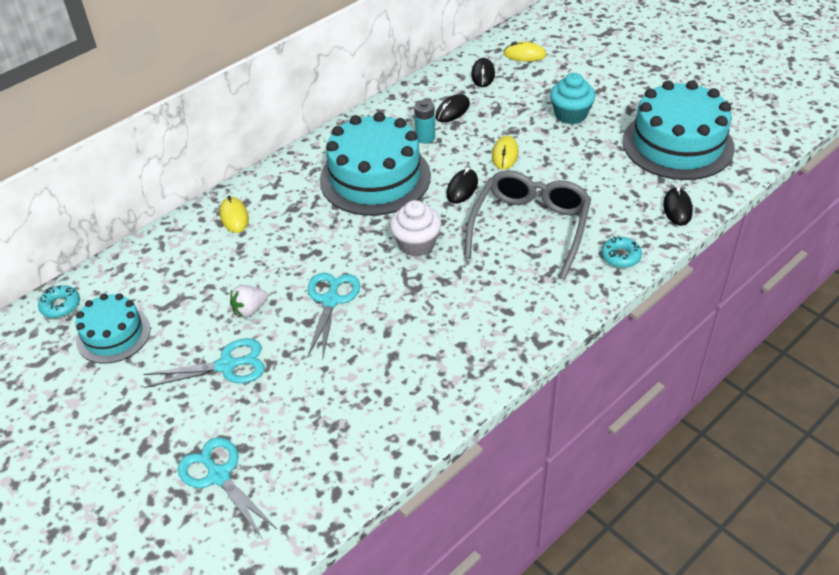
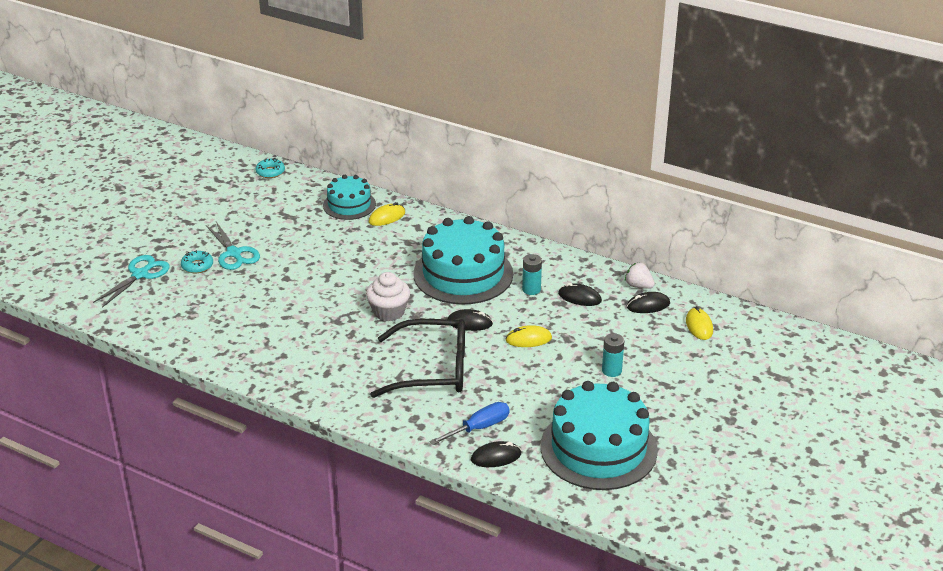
camera: 70 degrees right, 10 degrees down
turquoise cake [75,293,150,364] -> turquoise cake moved to [323,175,376,220]
white strawberry [230,285,268,318] -> white strawberry moved to [625,262,655,289]
turquoise scissors [307,273,360,360] -> none
grey glasses [464,170,591,280] -> black glasses [370,319,465,398]
turquoise cupcake [550,73,596,124] -> turquoise battery [602,333,625,377]
turquoise donut [601,237,642,268] -> turquoise donut moved to [181,250,213,273]
none -> blue screwdriver [430,402,510,445]

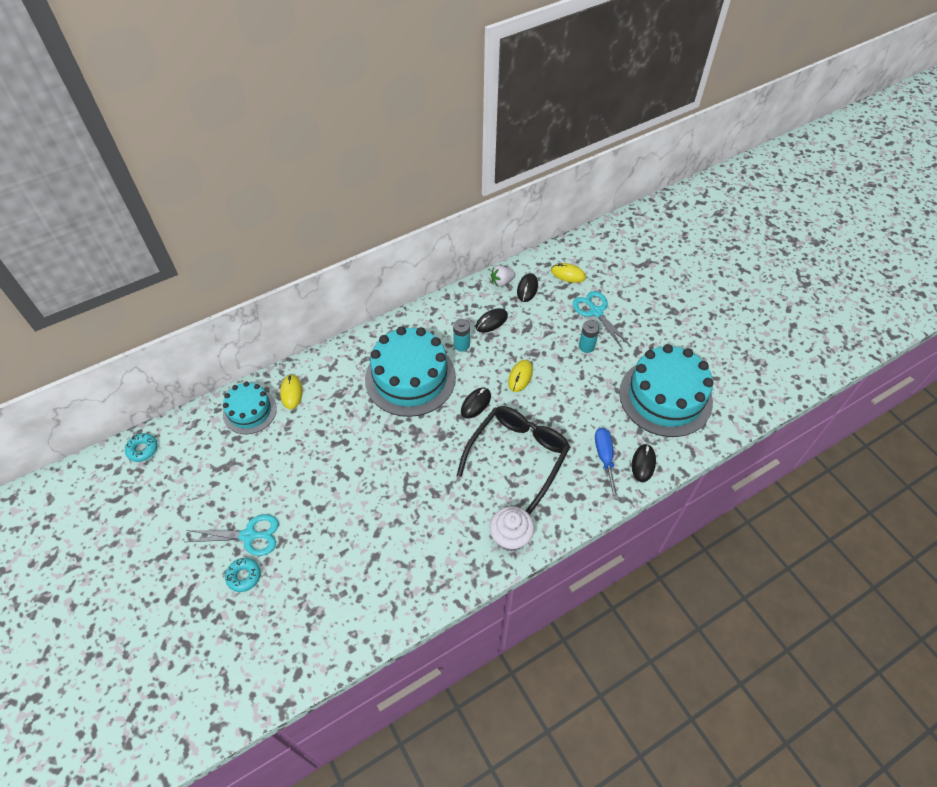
camera: 60 degrees left, 20 degrees up
turquoise scissors [93,255,170,307] -> turquoise scissors moved to [572,291,631,349]
white cupcake [366,272,410,321] -> white cupcake moved to [489,506,535,551]

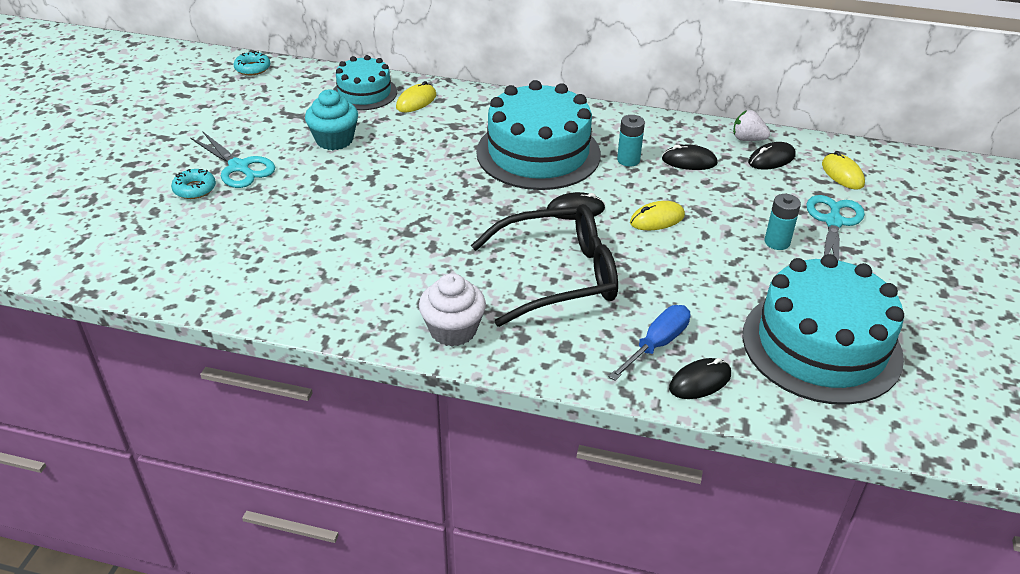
camera: 45 degrees right, 15 degrees down
none -> turquoise cupcake [305,89,358,150]

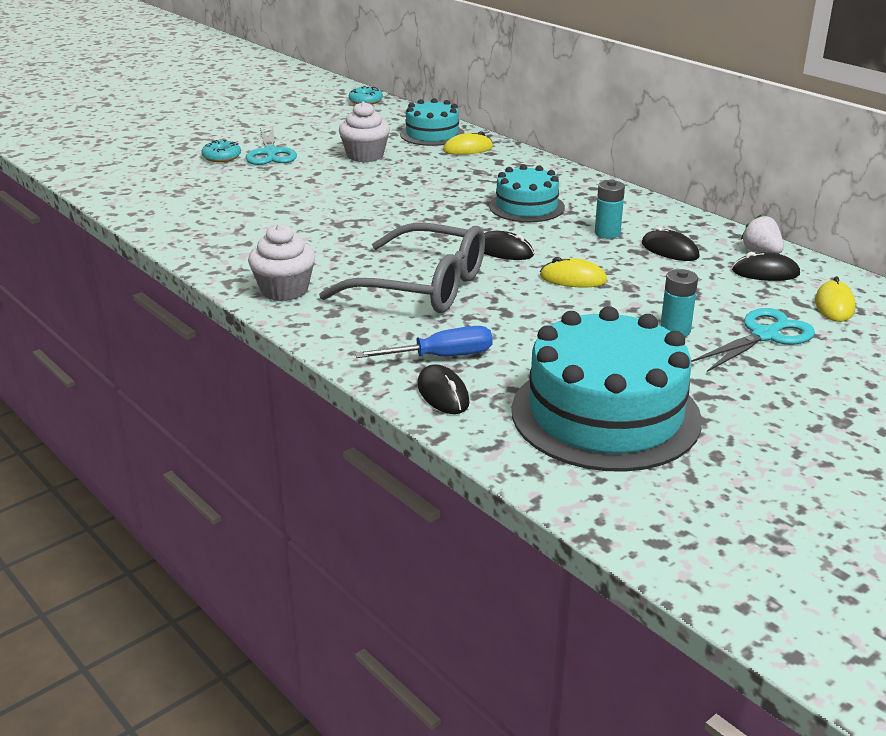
camera: 35 degrees right, 10 degrees down
turquoise cupcake [305,89,358,150] -> white cupcake [339,101,390,162]
black glasses [471,204,618,327] -> grey glasses [319,223,485,313]
turquoise cake [476,80,601,190] -> turquoise cake [489,164,565,222], size x0.57
black mouse [669,358,731,399] -> black mouse turned 60 degrees clockwise [417,364,470,414]

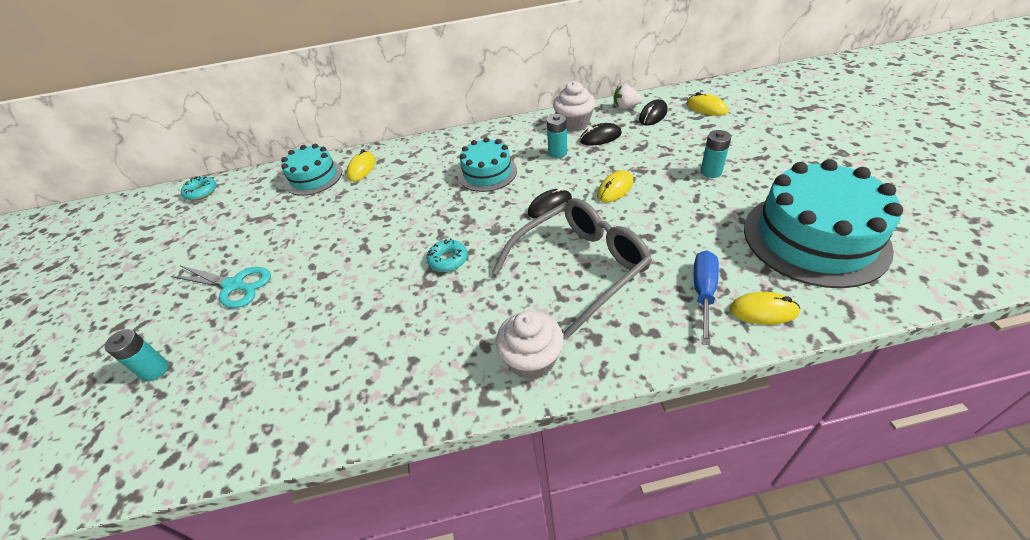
camera: 55 degrees left, 15 degrees up
turquoise donut [202,140,241,162] -> turquoise donut moved to [427,238,467,272]
white cupcake [339,101,390,162] -> white cupcake moved to [553,81,595,132]
black mouse [417,364,470,414] -> yellow mouse [729,292,800,325]
turquoise scissors [692,308,815,372] -> none
none -> turquoise battery [105,329,168,382]

